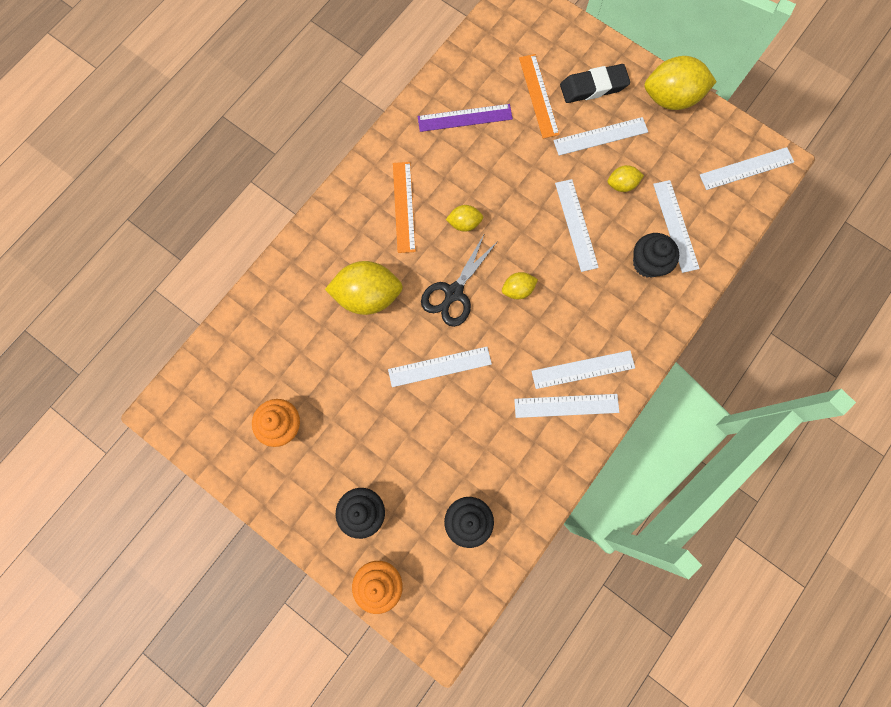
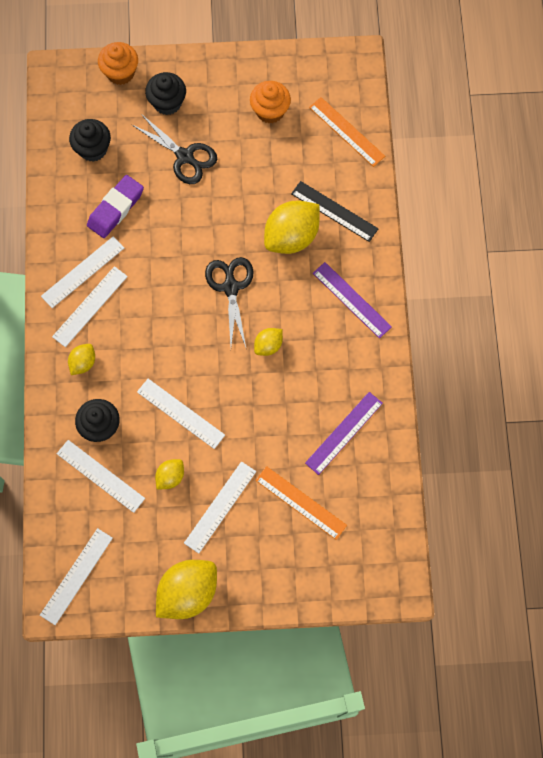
camera: 140 degrees right, 5 degrees down
white ruler [388,347,492,387] -> none
orange ruler [393,162,416,253] -> orange ruler moved to [309,97,385,167]
yellow lemon [502,272,538,299] -> yellow lemon moved to [68,344,95,375]
black eraser [560,64,630,103] -> none
none -> purple eraser [87,175,144,238]
none -> black scissors [131,114,217,184]
none -> black ruler [291,181,379,242]
none -> purple ruler [313,262,392,339]

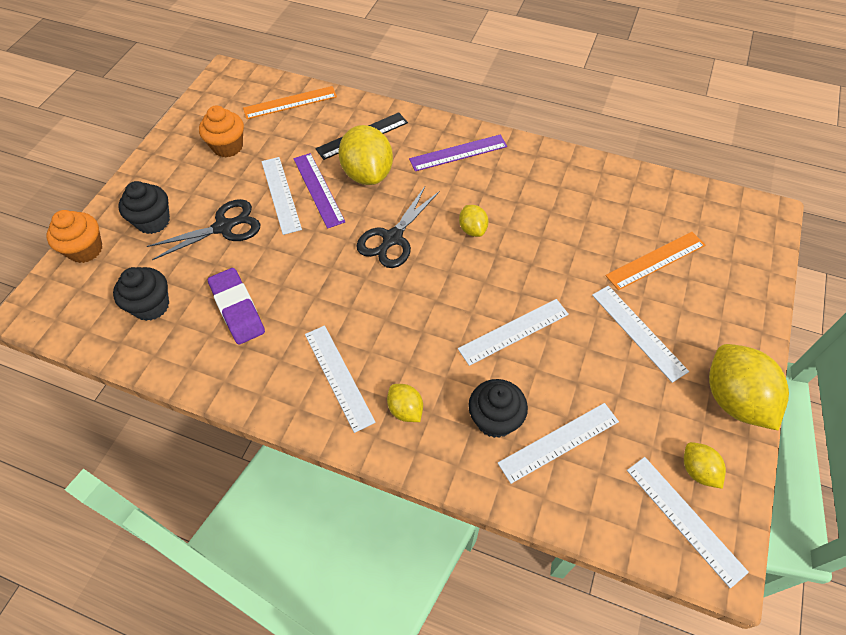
camera: 65 degrees left, 15 degrees down
white ruler [41,236,124,308] -> white ruler moved to [262,157,302,235]
yellow lemon [155,459,184,490] -> yellow lemon moved to [684,442,726,489]
black scissors [205,257,254,347] -> black scissors turned 75 degrees counterclockwise [356,187,440,268]
purple ruler [305,392,383,475] -> purple ruler moved to [294,153,345,229]

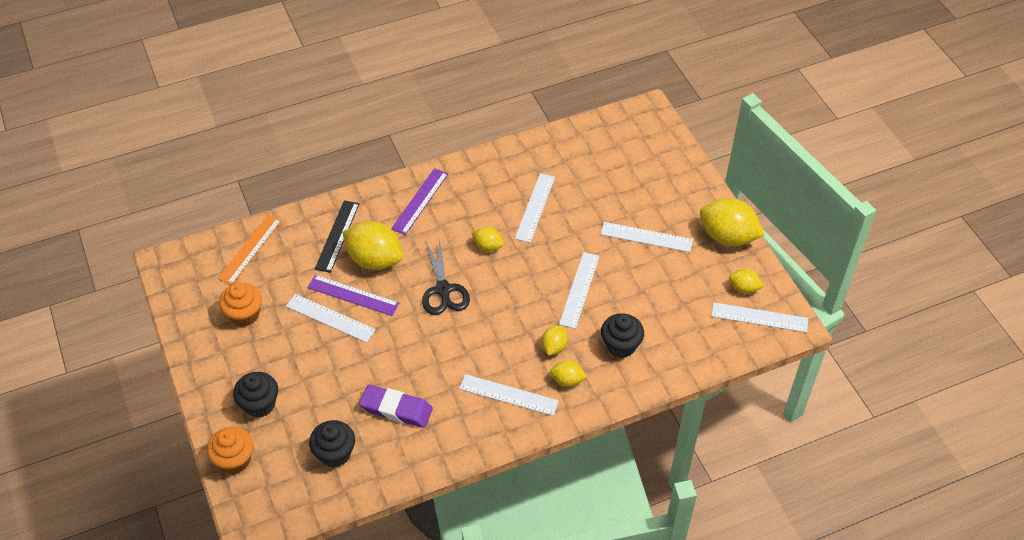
camera: 45 degrees left, 5 degrees down
black scissors [147,199,261,260] -> none
white ruler [498,403,619,484] -> white ruler moved to [515,173,555,243]
orange ruler [605,232,705,290] -> none
none -> yellow lemon [542,325,568,356]

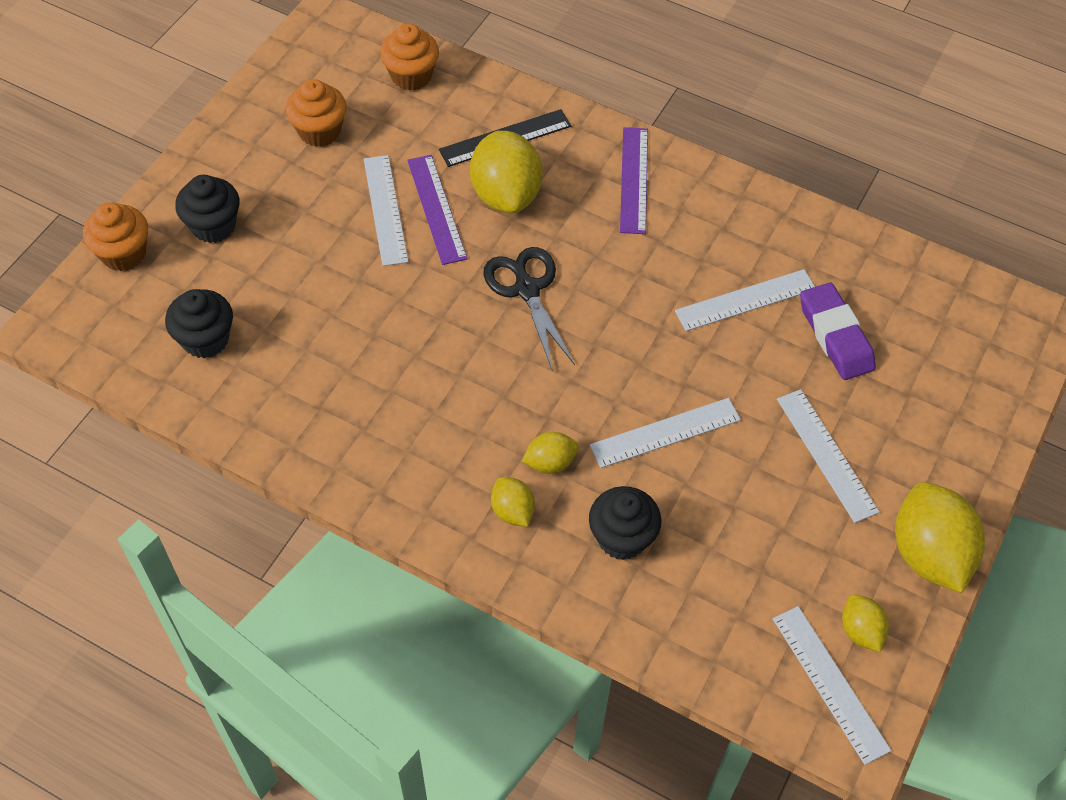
camera: 50 degrees right, 5 degrees up
orange ruler [217,214,282,285] -> orange cupcake [380,23,439,91]
purple eraser [359,385,433,428] -> purple eraser moved to [800,282,876,380]
purple ruler [391,168,448,235] -> purple ruler turned 75 degrees counterclockwise [620,127,648,234]
black scissors [422,237,470,315] -> black scissors turned 120 degrees clockwise [483,247,575,369]
white ruler [459,374,559,416] -> none
yellow lemon [472,227,503,251] -> none

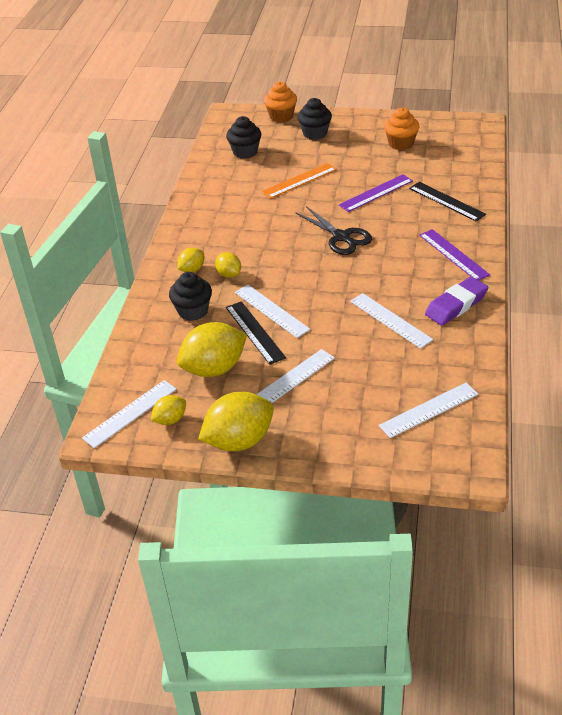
camera: 75 degrees right, 15 degrees down
white ruler [364,155,409,266] -> white ruler moved to [379,383,479,438]
orange cupcake [380,23,439,91] -> none
yellow lemon [470,131,543,213] -> yellow lemon moved to [177,322,247,377]
black scissors [483,247,575,369] -> black scissors turned 90 degrees clockwise [295,206,372,255]
purple ruler [620,127,648,234] -> purple ruler turned 75 degrees clockwise [419,229,490,280]
purple eraser [800,282,876,380] -> purple eraser moved to [425,277,488,325]
none -> black ruler [226,301,286,365]
none -> orange ruler [262,163,337,199]

